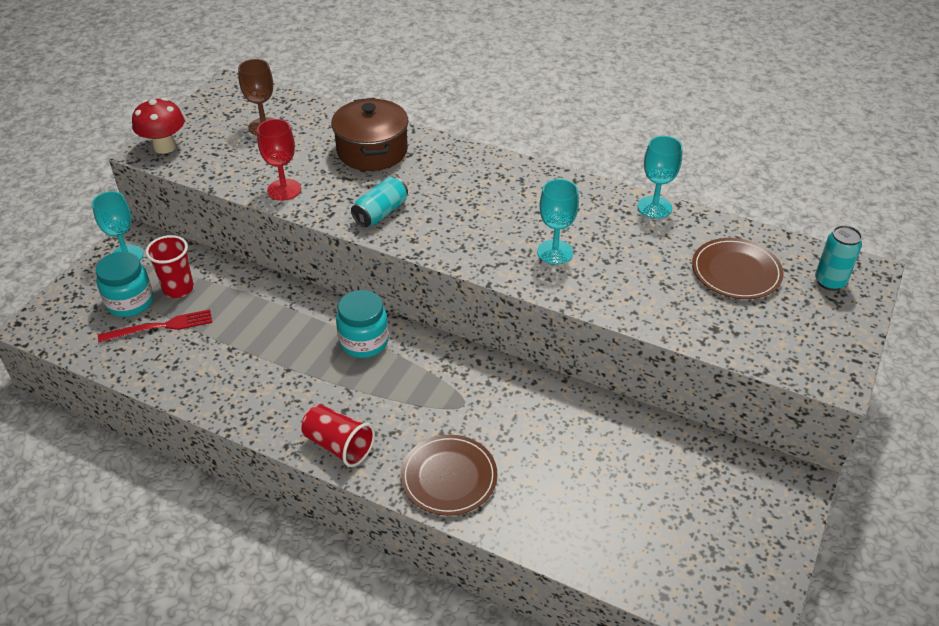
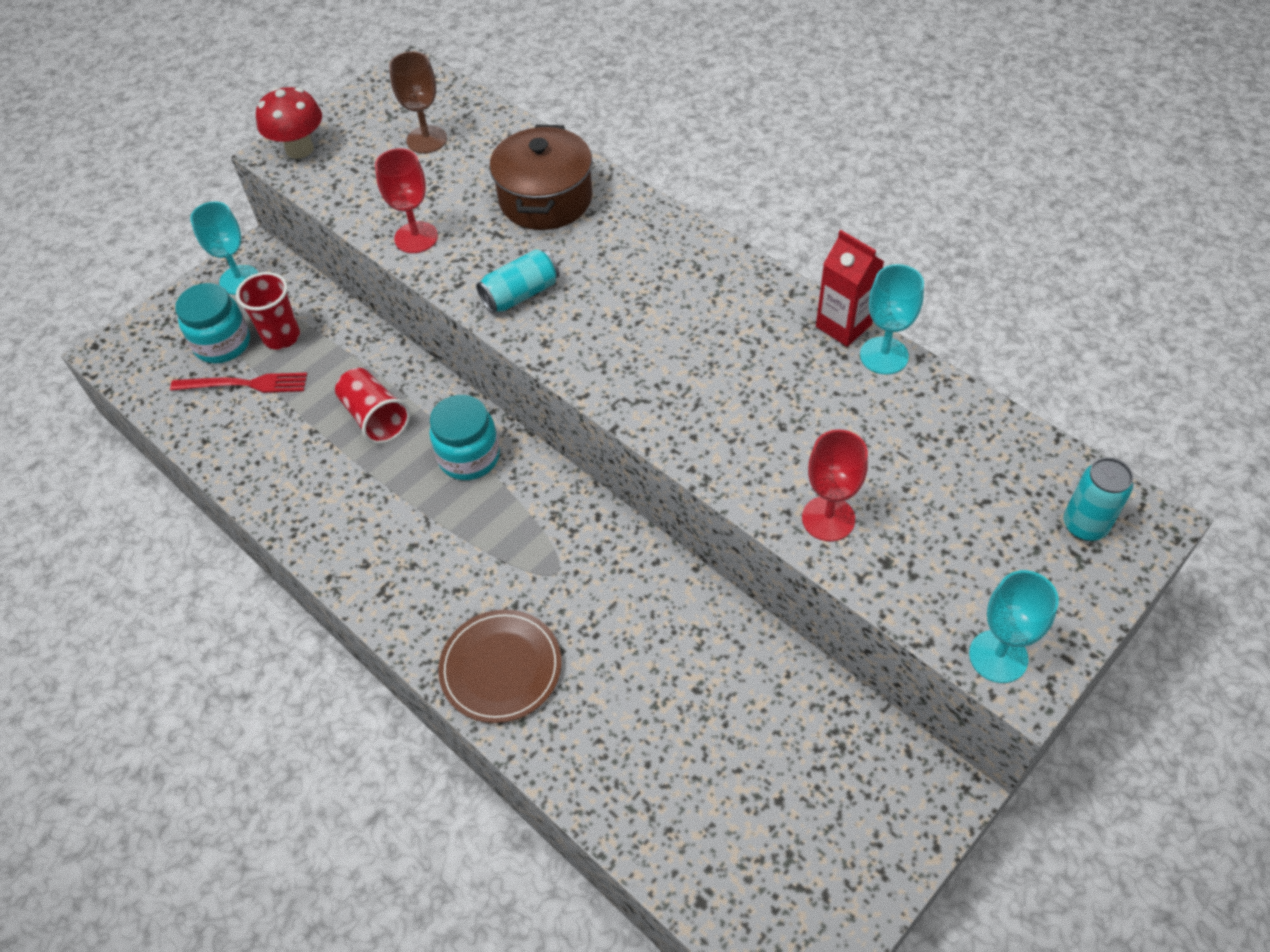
camera: 20 degrees right, 10 degrees up
red cup [301,404,375,467] -> red cup moved to [335,368,410,444]
turquoise goblet [537,179,579,265] -> turquoise goblet moved to [969,570,1059,683]
brown plate [692,238,784,299] -> none
none -> red goblet [802,429,868,541]
none -> red carton [816,230,884,347]

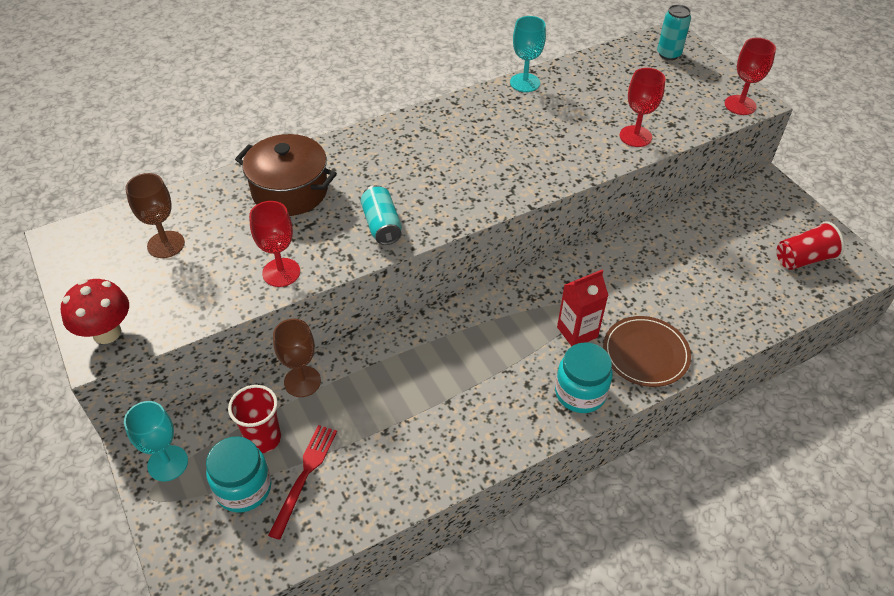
camera: 75 degrees left, 5 degrees down
red cup [335,368,410,444] -> red cup moved to [776,221,845,270]
turquoise jar [429,395,500,480] -> turquoise jar moved to [555,342,613,413]
red carton [816,230,884,347] -> red carton moved to [557,270,609,346]
turquoise goblet [969,570,1059,683] -> red goblet [725,38,776,115]
none -> brown goblet [273,319,321,397]

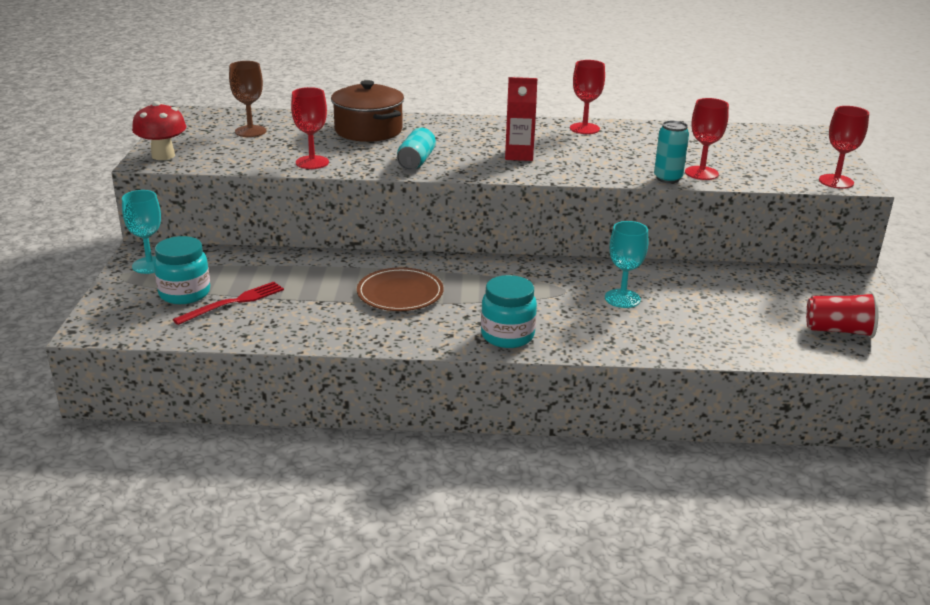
camera: 30 degrees right, 20 degrees down
red cup [228,385,281,453] -> none
brown goblet [273,319,321,397] -> none
turquoise goblet [510,16,546,92] -> turquoise goblet moved to [605,221,648,308]
red carton [557,270,609,346] -> red carton moved to [505,77,537,161]
brown plate [603,316,691,387] -> brown plate moved to [357,267,444,311]
turquoise can [657,5,691,60] -> turquoise can moved to [654,121,689,183]
none -> red goblet [570,60,605,134]

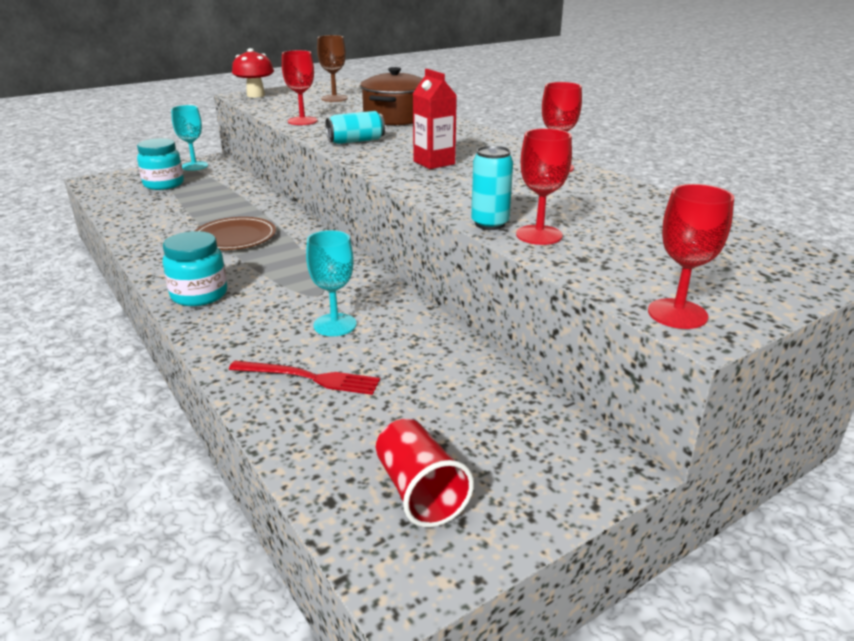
camera: 55 degrees right, 0 degrees up
red fork [173,282,284,325] -> red fork moved to [229,361,380,395]

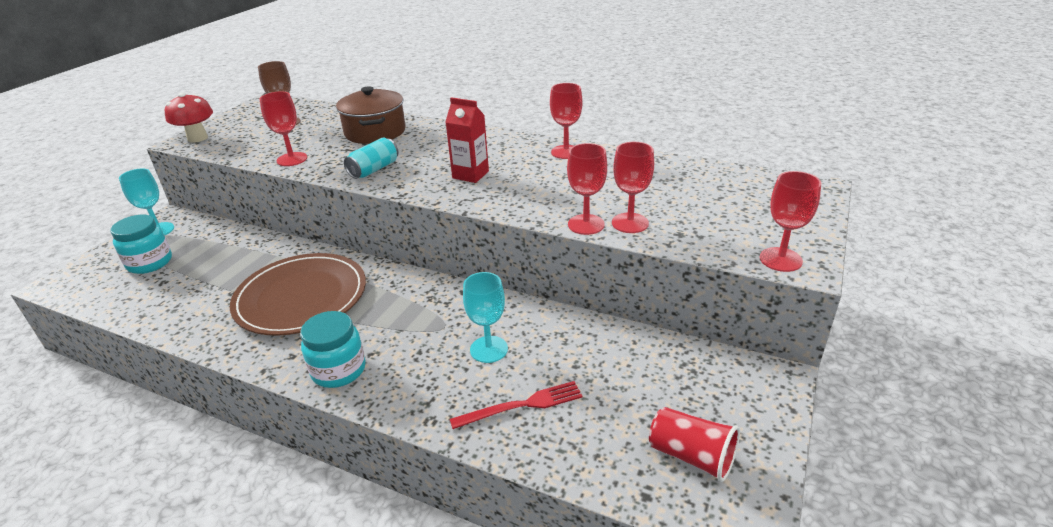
camera: 30 degrees left, 5 degrees up
brown plate [195,217,276,250] -> brown plate [230,253,366,336], size x1.60
turquoise can [471,146,513,230] -> red goblet [567,143,607,235]

